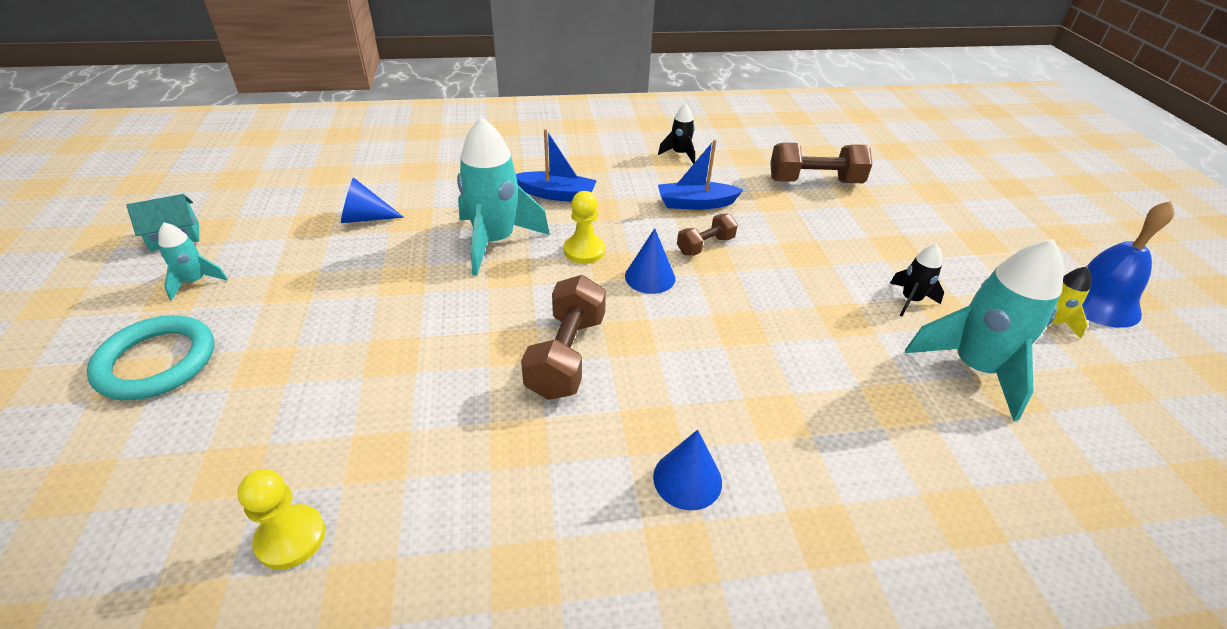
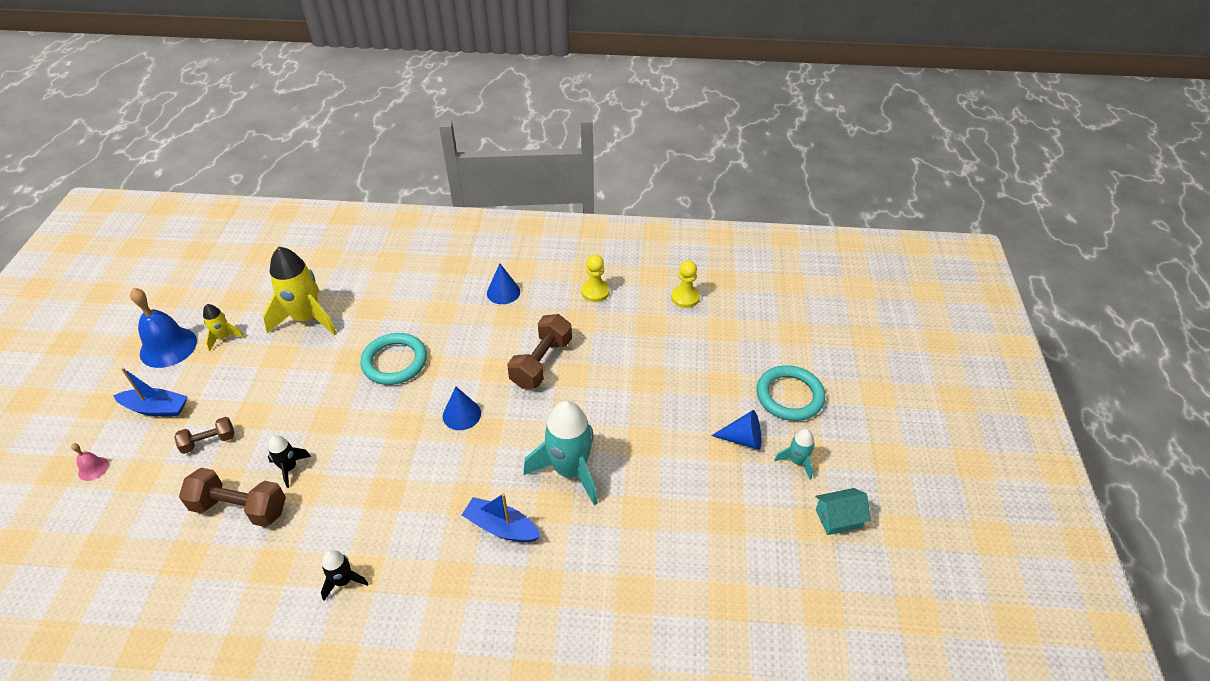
camera: 165 degrees left, 5 degrees up
blue cone [341,177,404,223] -> blue cone moved to [711,410,761,450]
yellow pawn [564,191,605,264] -> yellow pawn moved to [581,255,610,302]
blue boat [658,139,743,210] -> blue boat moved to [113,368,188,417]
brown dumbbell [677,214,738,256] -> brown dumbbell moved to [174,417,234,454]
black rocket [890,244,944,316] -> black rocket moved to [268,435,311,488]
turquoise rocket [905,239,1064,421] -> yellow rocket [263,247,337,335]
none -> pink bell [71,443,109,481]
none -> turquoise ring [360,333,427,385]

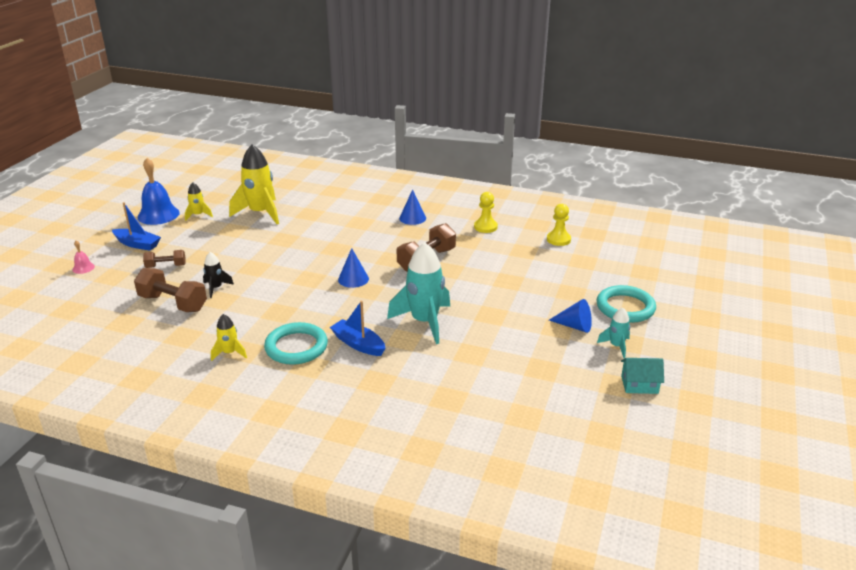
camera: 15 degrees right, 15 degrees down
black rocket [321,550,368,601] -> yellow rocket [211,314,247,361]
turquoise ring [360,333,427,385] -> turquoise ring moved to [264,322,328,365]

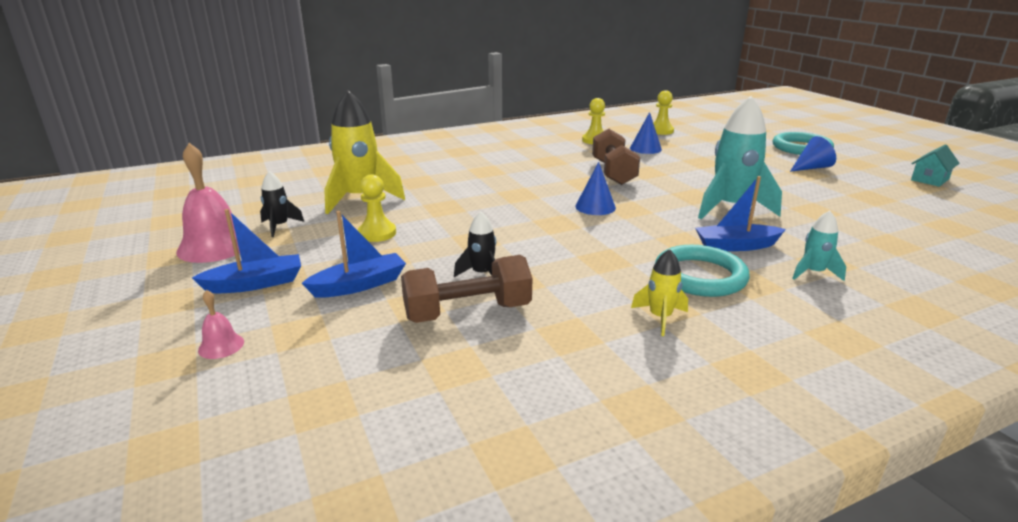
camera: 45 degrees left, 5 degrees down
blue bell [138,158,180,225] -> pink bell [176,143,240,263]
brown dumbbell [143,250,185,268] -> blue boat [302,211,406,298]
yellow rocket [185,182,213,221] -> black rocket [260,171,304,237]
blue cone [399,190,426,225] -> blue cone moved to [630,112,662,154]
turquoise rocket [597,308,630,358] -> turquoise rocket moved to [792,211,846,281]
none -> yellow pawn [358,174,396,242]

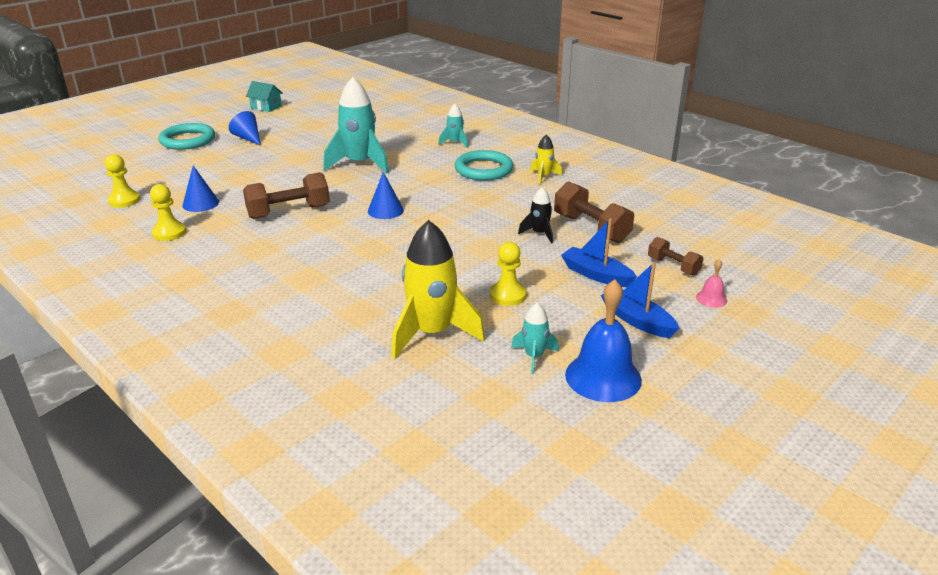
camera: 110 degrees left, 5 degrees up
pink bell [176,143,240,263] -> blue bell [565,279,642,402]
black rocket [260,171,304,237] -> turquoise rocket [511,303,559,374]
blue boat [695,176,786,251] -> none
none -> brown dumbbell [648,237,704,276]

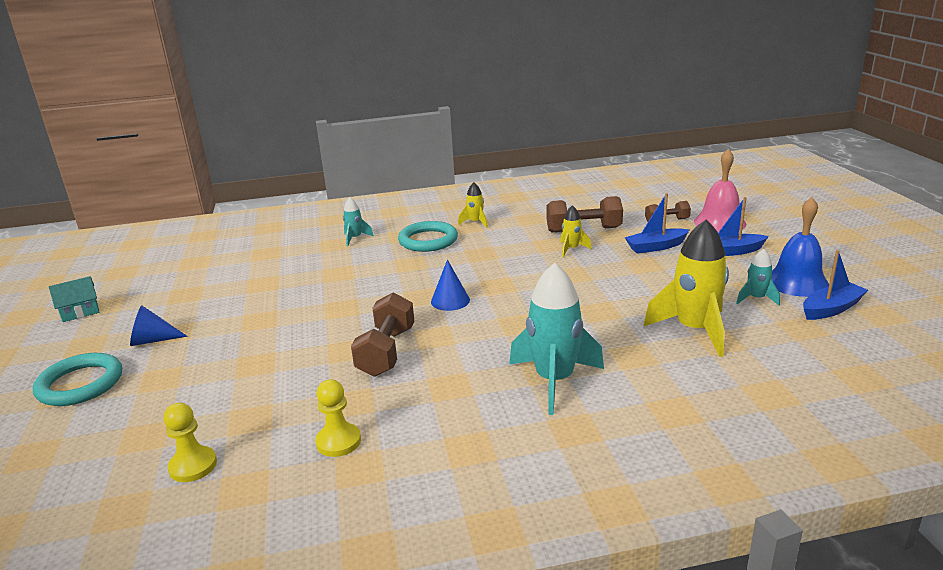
camera: 55 degrees left, 5 degrees down
blue cone [182,166,219,212] -> none
turquoise rocket [323,77,389,174] -> turquoise rocket moved to [509,263,604,415]
yellow pawn [490,242,527,306] -> none
black rocket [518,187,553,243] -> yellow rocket [560,205,592,257]
pink bell [696,259,727,308] -> pink bell [694,149,746,232], size x2.16
none -> blue boat [803,250,868,320]

